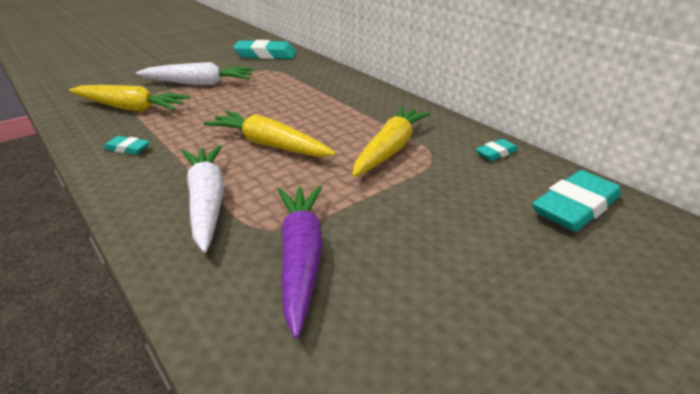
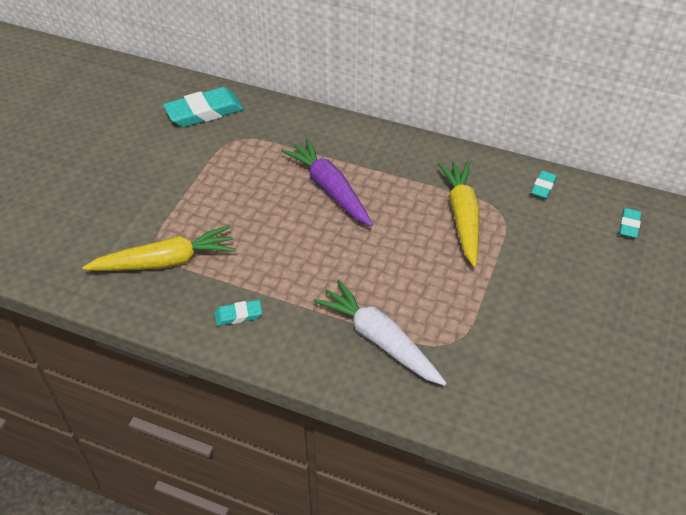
camera: 30 degrees left, 15 degrees up
white carrot [136,62,254,85] -> none
yellow carrot [204,111,336,157] -> none
purple carrot [278,186,323,338] -> purple carrot moved to [281,138,373,226]
turquoise eraser [532,170,621,232] -> turquoise eraser [619,208,641,238], size x0.50

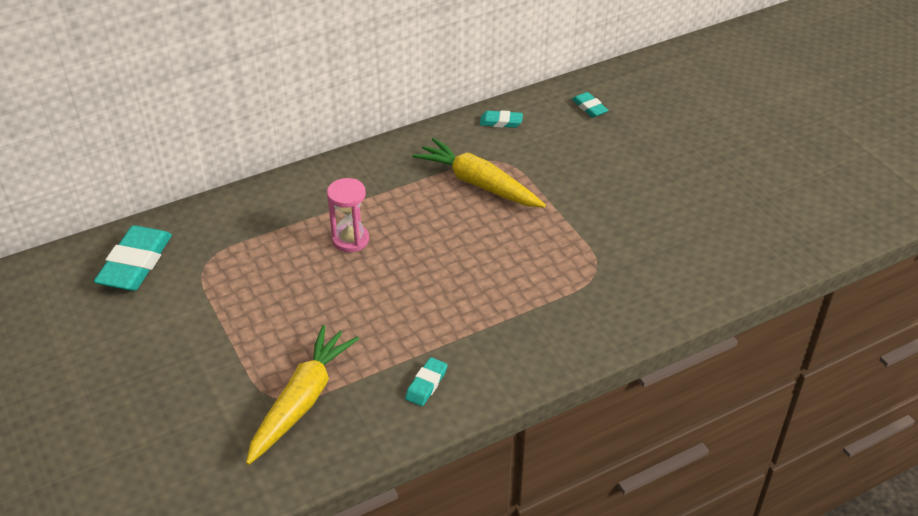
camera: 50 degrees left, 5 degrees down
purple carrot [281,138,373,226] -> pink hourglass [327,178,369,252]
white carrot [313,280,447,386] -> none
turquoise eraser [531,171,557,199] -> turquoise eraser turned 60 degrees counterclockwise [480,110,523,128]

